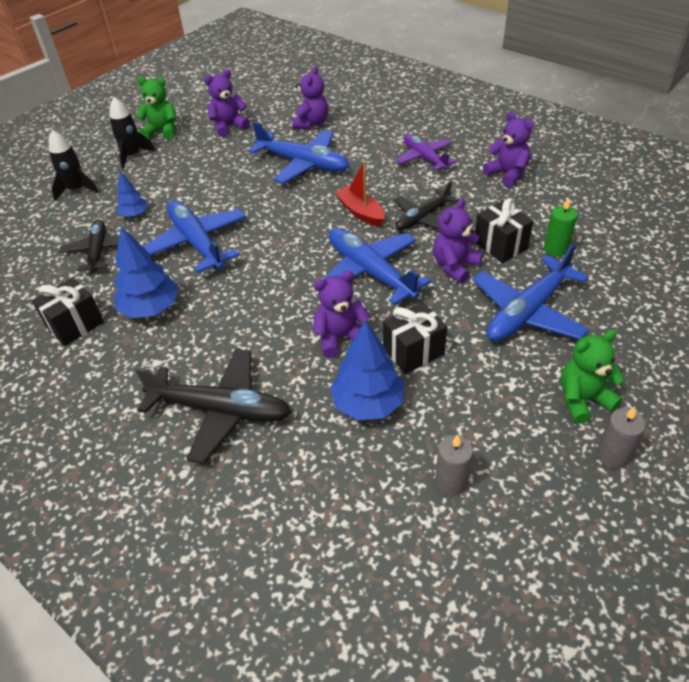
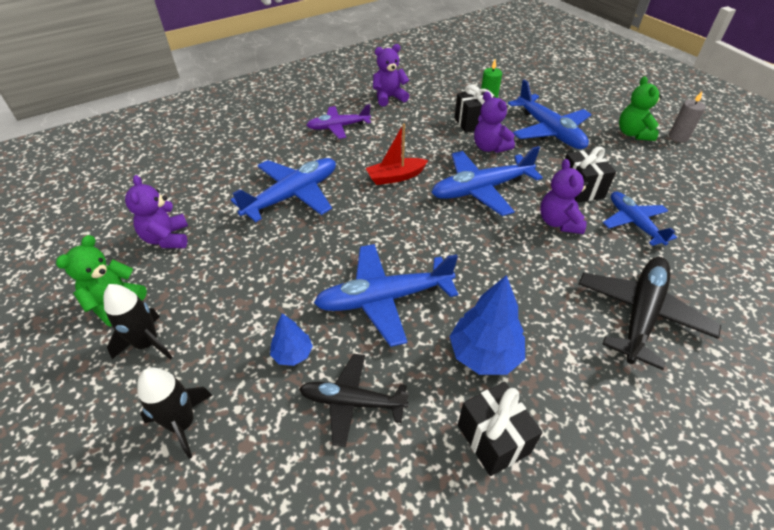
camera: 75 degrees left, 0 degrees up
purple teddy bear [292,66,328,129] -> none
blue tree [330,320,404,420] -> blue plane [603,192,677,246]
black plane [394,181,459,230] -> none
grey candle [435,435,473,496] -> none

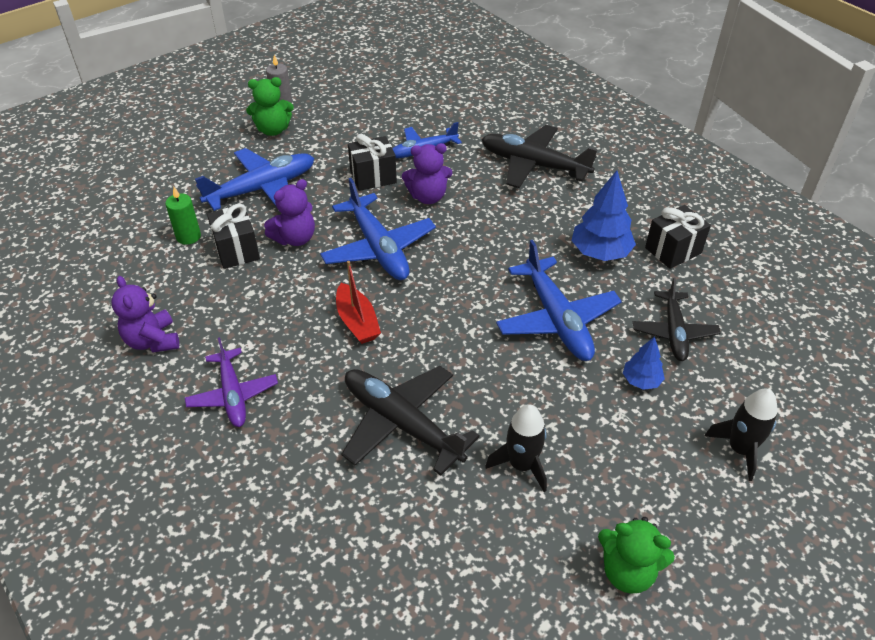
camera: 95 degrees left, 0 degrees up
black rocket [103,284,173,360] -> black rocket moved to [485,404,547,492]
purple teddy bear [125,175,188,248] -> none
blue plane [231,158,336,222] -> black plane [342,366,480,476]

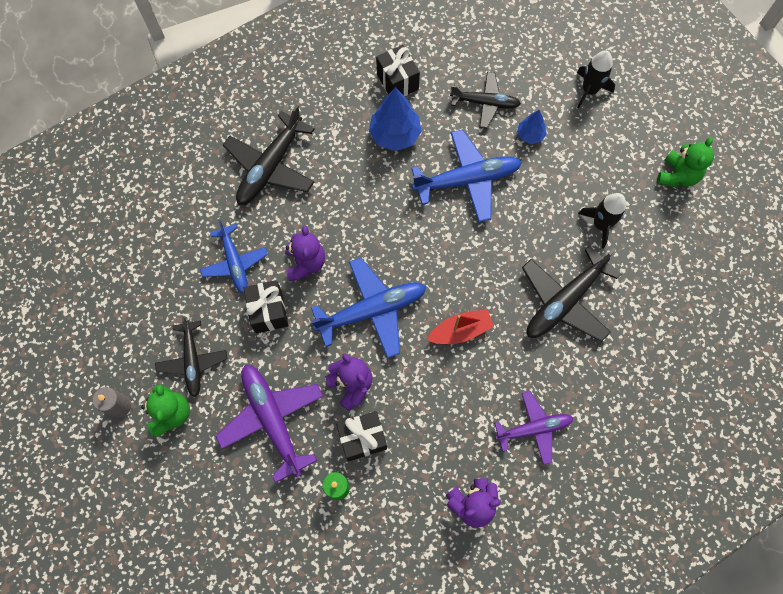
camera: 85 degrees left, 25 degrees up
blue plane [195,148,314,211] -> purple plane [215,365,323,483]
none -> black plane [155,316,227,397]

